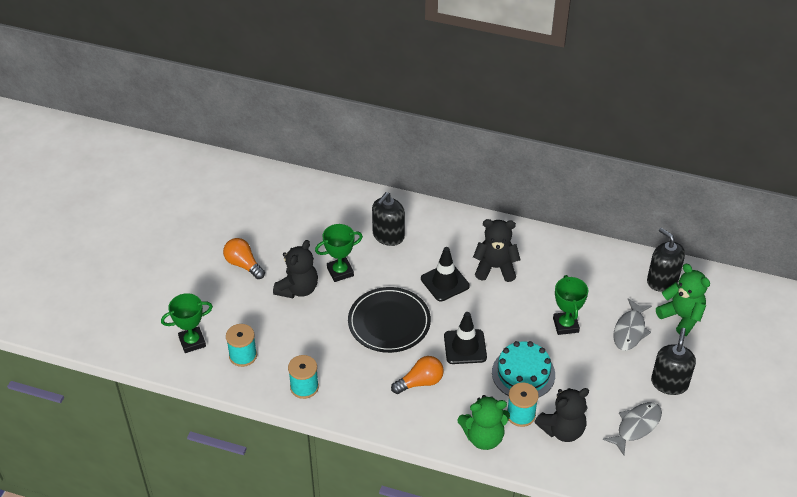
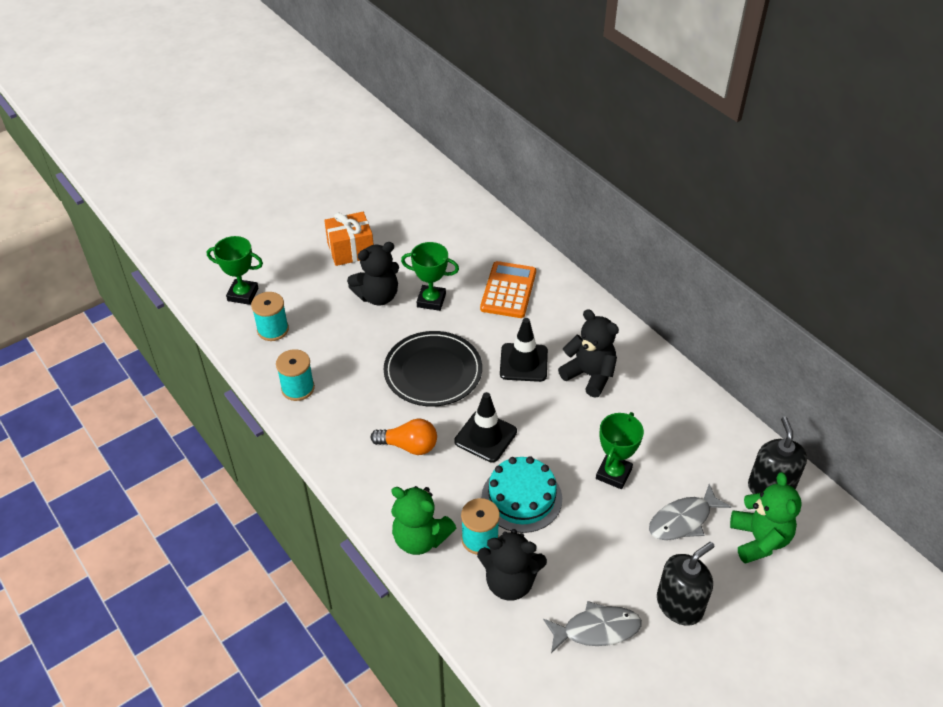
camera: 35 degrees right, 0 degrees up
orange light bulb [223,238,265,279] -> orange gift [324,212,374,266]
black soap dispenser [372,192,405,246] -> orange calculator [480,261,536,318]

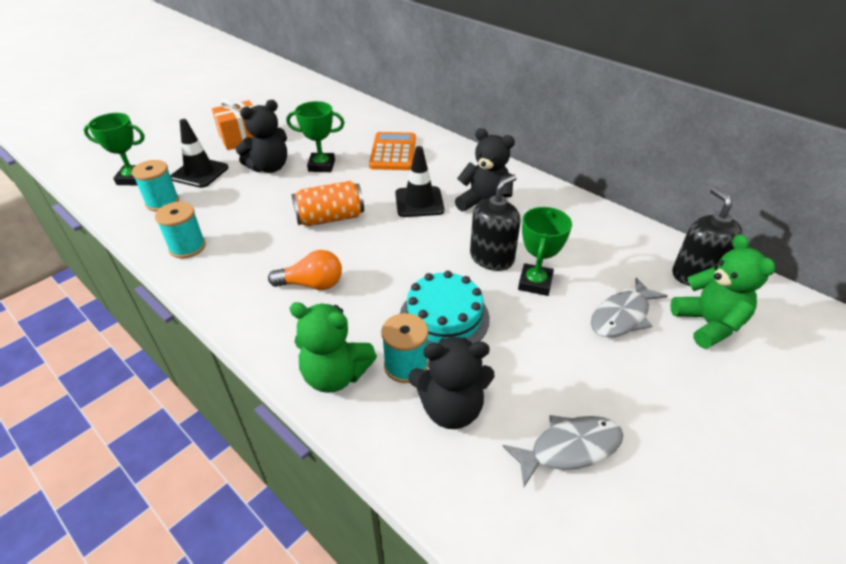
camera: 10 degrees left, 5 degrees down
black plate [383,331,482,407] -> orange can [292,181,364,226]
black traffic cone [454,392,517,462] -> black traffic cone moved to [170,119,228,188]
black soap dispenser [657,542,714,626] -> black soap dispenser moved to [470,175,521,271]

